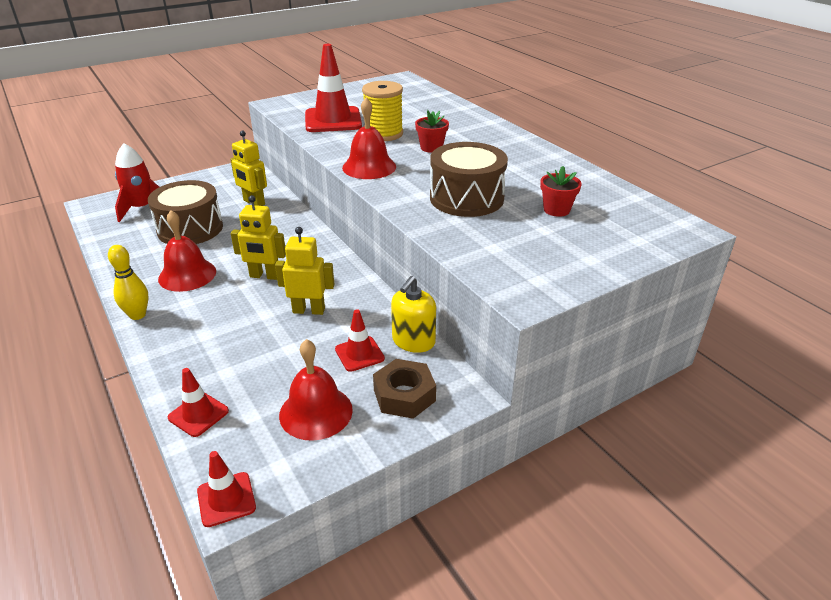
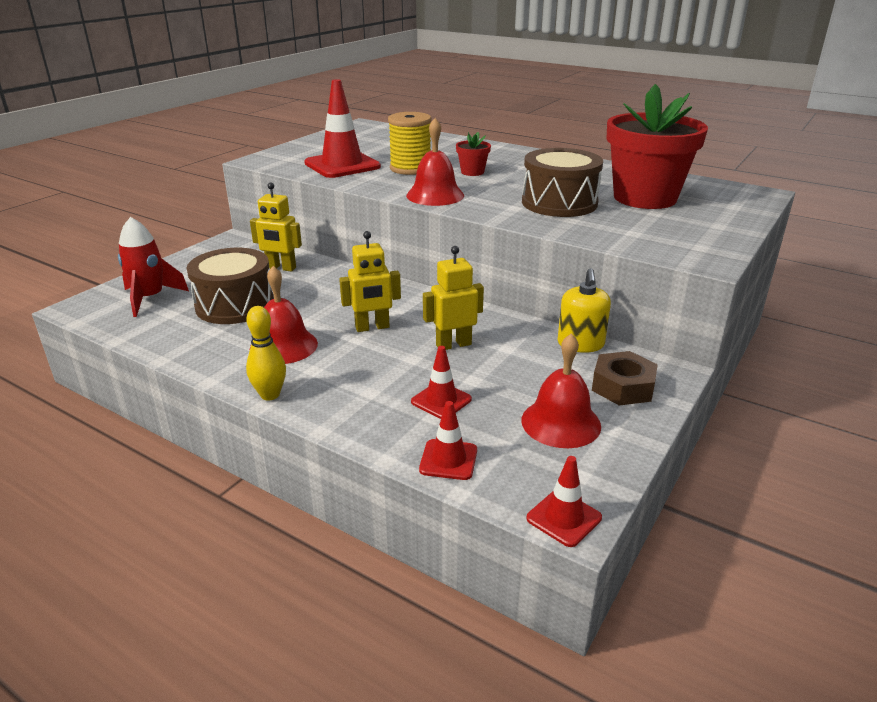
camera: 25 degrees left, 5 degrees down
red traffic cone [335,309,385,372] -> red traffic cone moved to [411,346,472,419]
red flower pot [540,166,582,217] -> red flower pot [606,84,708,209], size x2.43

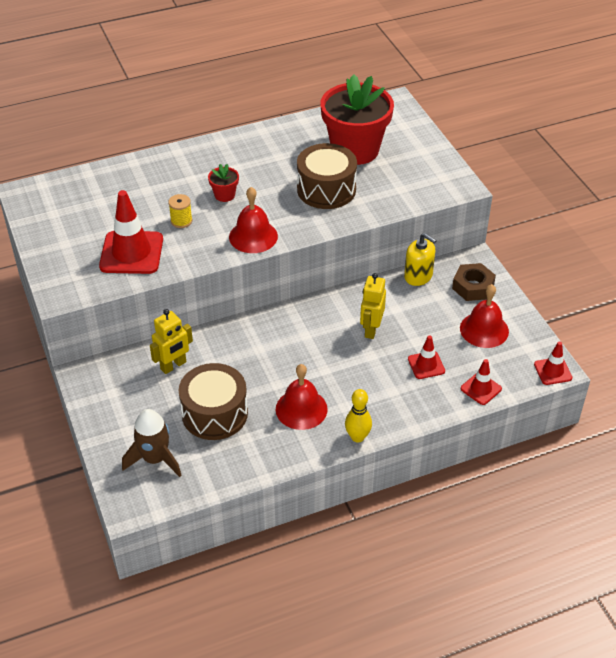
camera: 55 degrees left, 15 degrees up
red rocket [118,217,189,317] -> brown rocket [122,409,182,477]
yellow robot [339,231,401,332] -> none
yellow spool [388,112,432,175] -> yellow spool [168,194,192,228], size x0.56

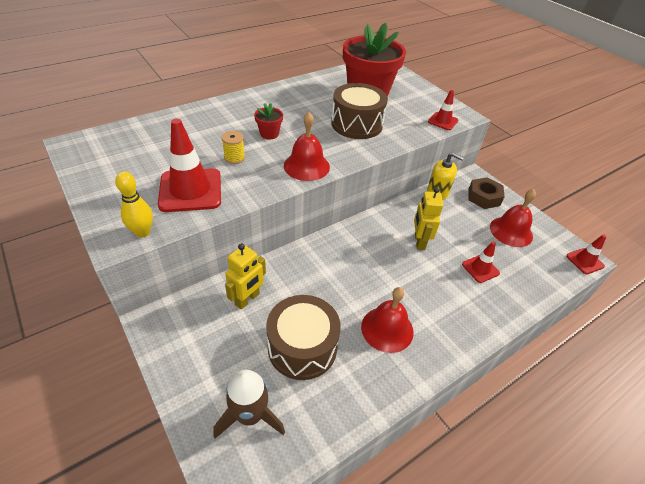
camera: 15 degrees left, 0 degrees up
yellow bowling pin [345,389,372,443] -> yellow bowling pin moved to [115,172,153,238]
red traffic cone [461,359,502,405] -> red traffic cone moved to [428,90,458,130]

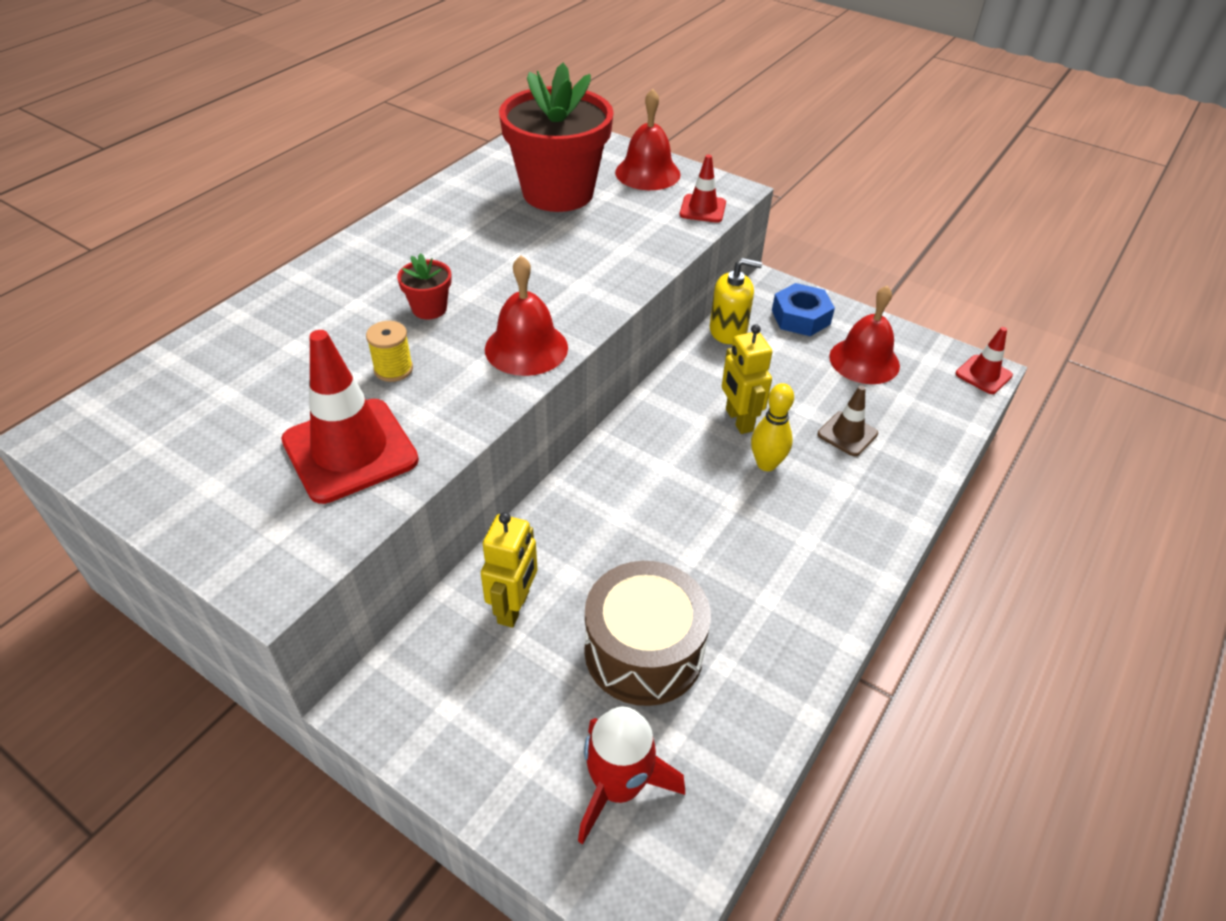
camera: 20 degrees left, 0 degrees up
yellow bowling pin [115,172,153,238] -> yellow bowling pin moved to [751,383,794,471]
brown rocket [213,370,285,439] -> red rocket [578,707,685,845]
brown drum [331,83,388,139] -> none
red bell [361,287,414,353] -> red bell moved to [615,89,681,190]
red traffic cone [462,242,500,283] -> brown traffic cone [818,385,878,456]
brown nut [468,177,505,209] -> blue nut [772,283,835,336]

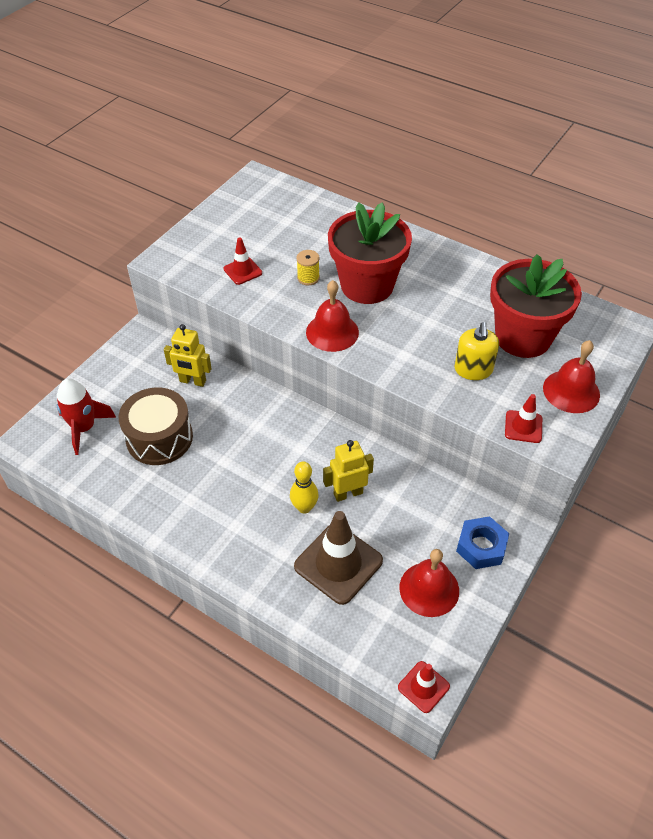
camera: 90 degrees right, 5 degrees up
red traffic cone [281,330,419,504] -> red traffic cone [223,237,262,285], size x0.53
red flower pot [397,253,452,319] -> red flower pot [328,202,412,304], size x2.43
yellow soap dispenser [710,258,762,344] -> yellow soap dispenser moved to [454,322,499,380]
brown traffic cone [818,385,878,456] -> brown traffic cone [294,511,383,605], size x1.89

